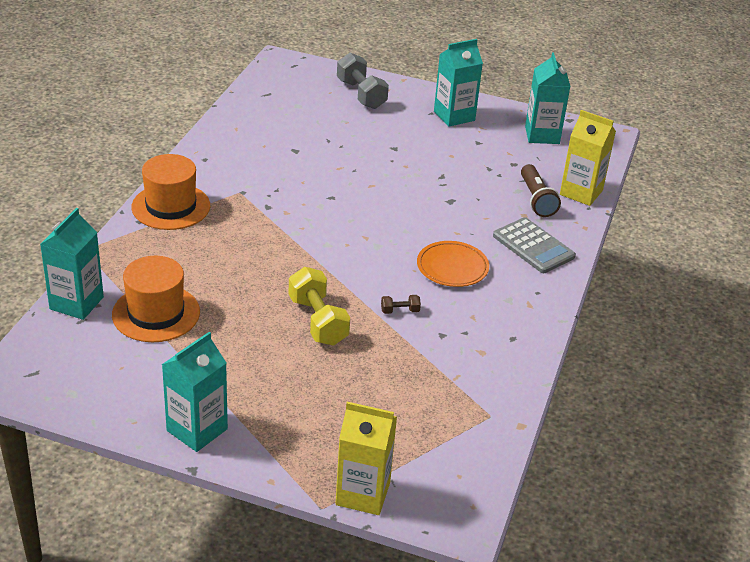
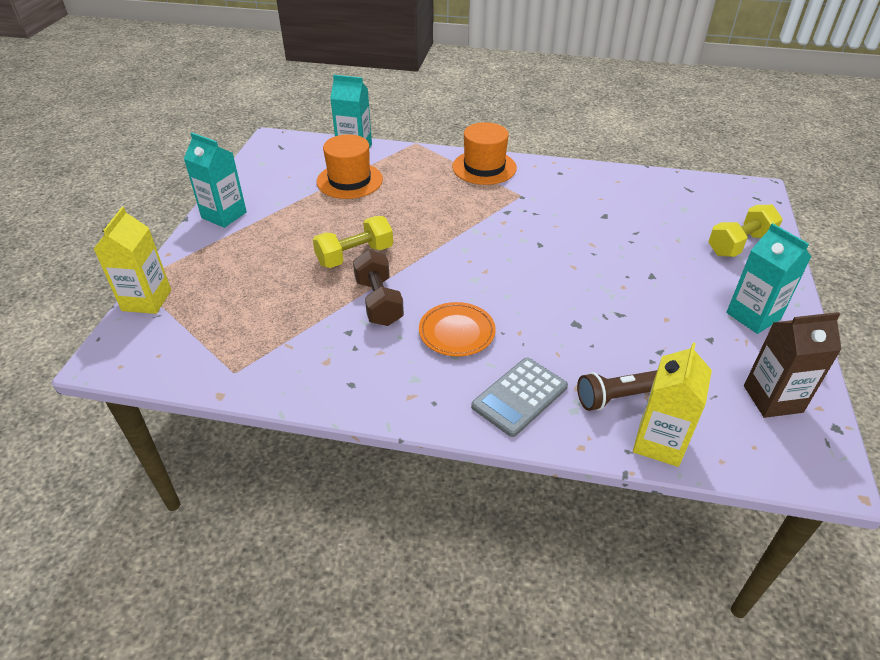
camera: 85 degrees right, 5 degrees up
grey dumbbell [337,52,389,109] -> yellow dumbbell [708,205,783,257]
brown dumbbell [381,295,421,314] -> brown dumbbell [353,250,404,326], size x2.21
turquoise carton [525,52,571,144] -> brown carton [744,312,842,418]

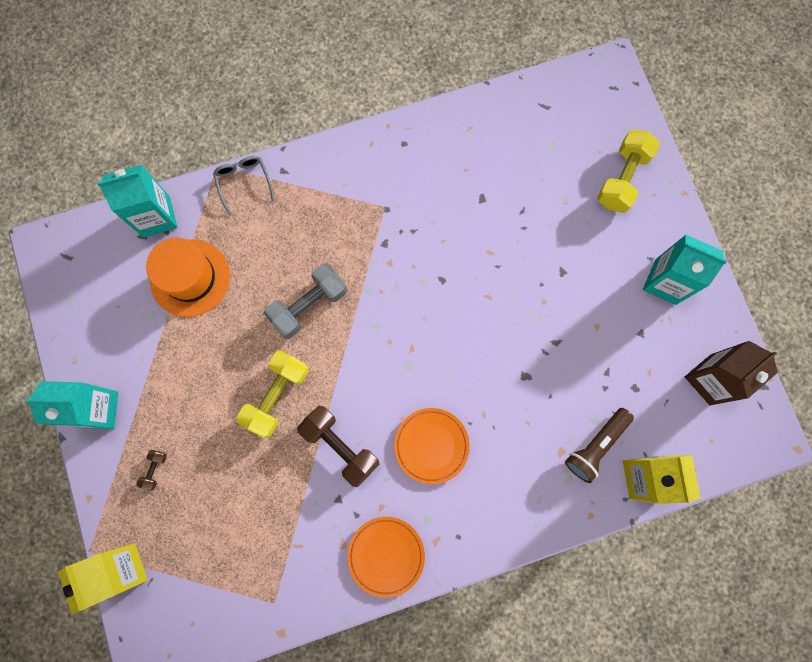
camera: 30 degrees left, 35 degrees up
orange hat [452,122,517,185] -> none
grey calculator [471,357,568,437] -> none
none -> brown dumbbell [136,450,167,491]
none -> grey glasses [213,156,275,216]
none -> grey dumbbell [264,263,347,339]
none -> orange plate [347,517,425,598]

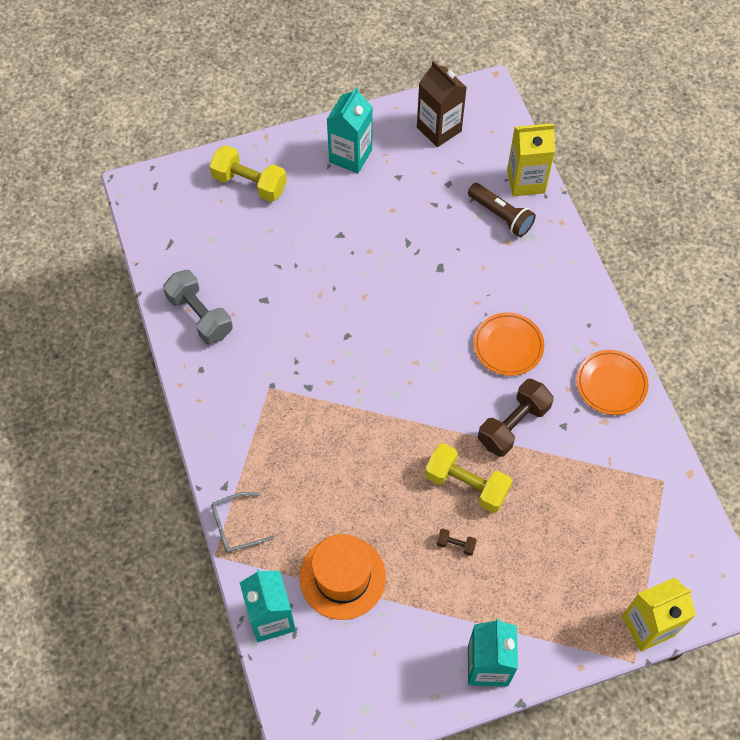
camera: 90 degrees left, 15 degrees down
brown dumbbell [136,450,167,491] -> brown dumbbell moved to [437,528,477,556]
grey dumbbell [264,263,347,339] -> grey dumbbell moved to [163,270,233,344]

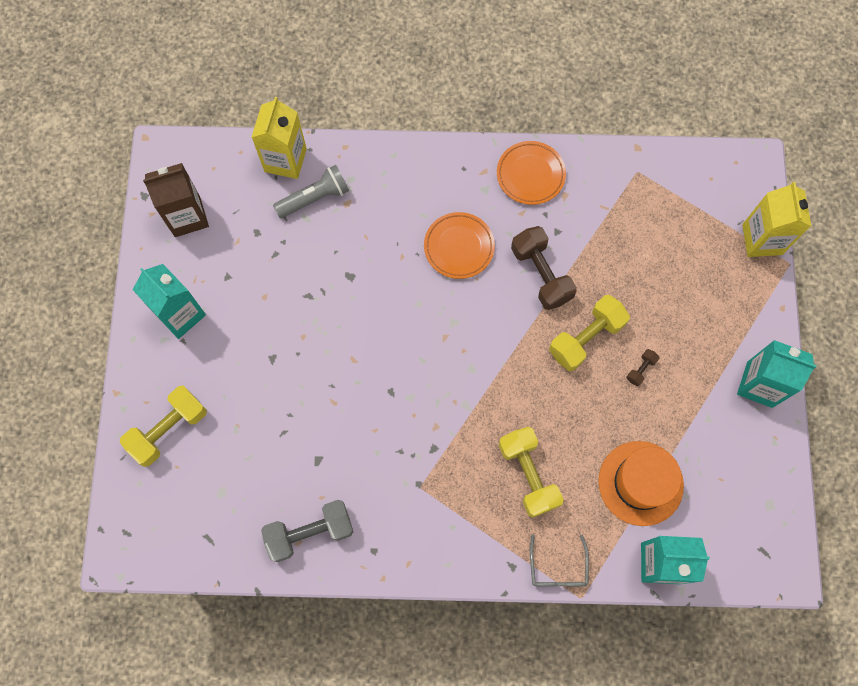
camera: 70 degrees left, 10 degrees up
brown flashlight [468,183,536,237] -> grey flashlight [273,165,349,218]
none -> yellow dumbbell [499,427,564,518]

